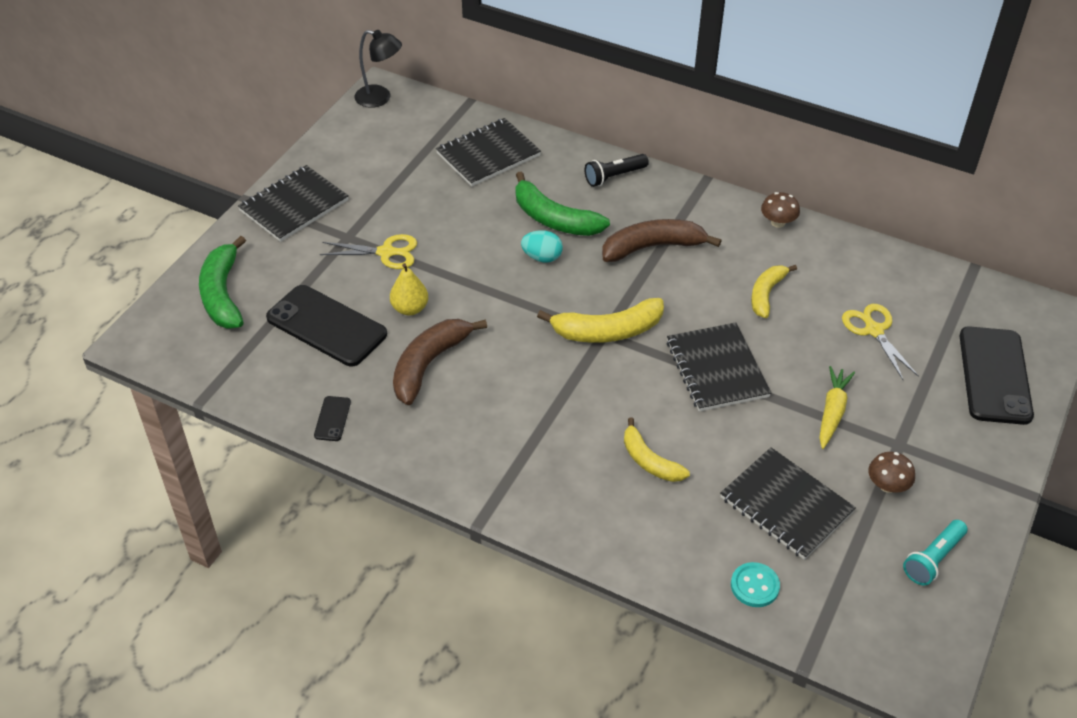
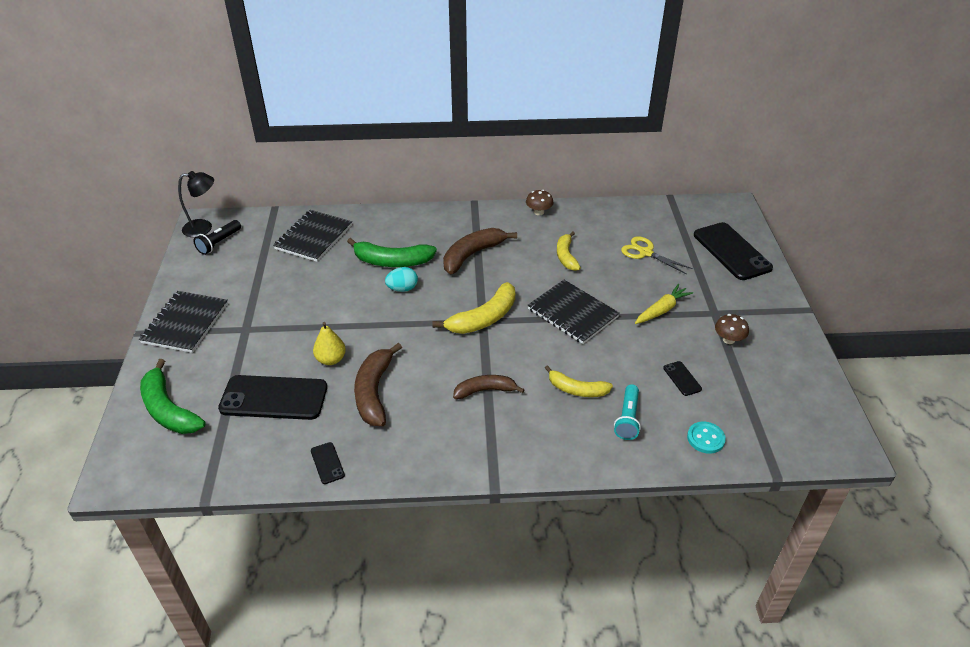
camera: 30 degrees left, 5 degrees down
yellow scissors [320,234,417,269] -> none
black flashlight [585,154,649,187] -> black flashlight moved to [193,220,241,255]
black notebook [720,447,856,560] -> black phone [663,361,702,396]
yellow carrot [819,366,855,449] -> yellow carrot turned 60 degrees clockwise [635,284,693,324]
turquoise flashlight [903,520,967,585] -> turquoise flashlight moved to [614,384,641,440]
none -> brown banana [453,375,525,399]

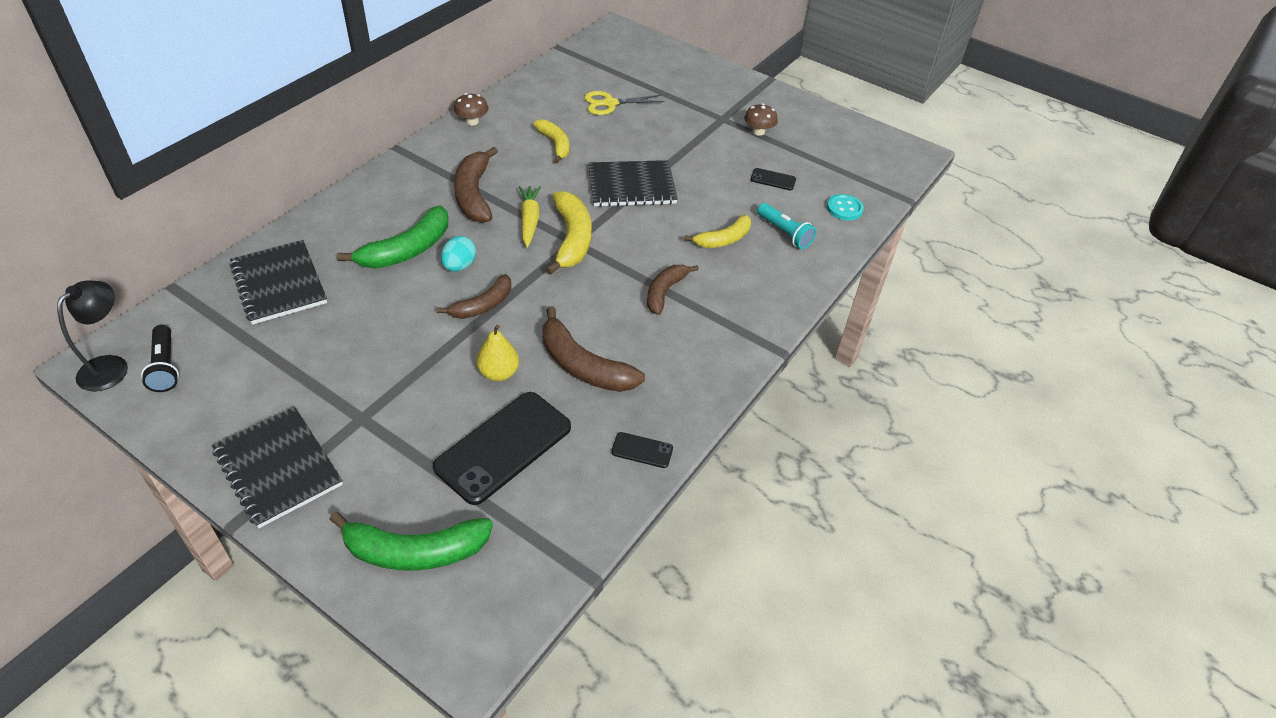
camera: 55 degrees left, 5 degrees up
yellow banana [557,231,581,271] -> yellow banana turned 150 degrees counterclockwise [533,120,569,163]
yellow carrot [635,284,693,324] -> yellow carrot moved to [519,186,541,248]
black phone [694,222,773,280] -> none
none -> brown banana [437,274,511,319]

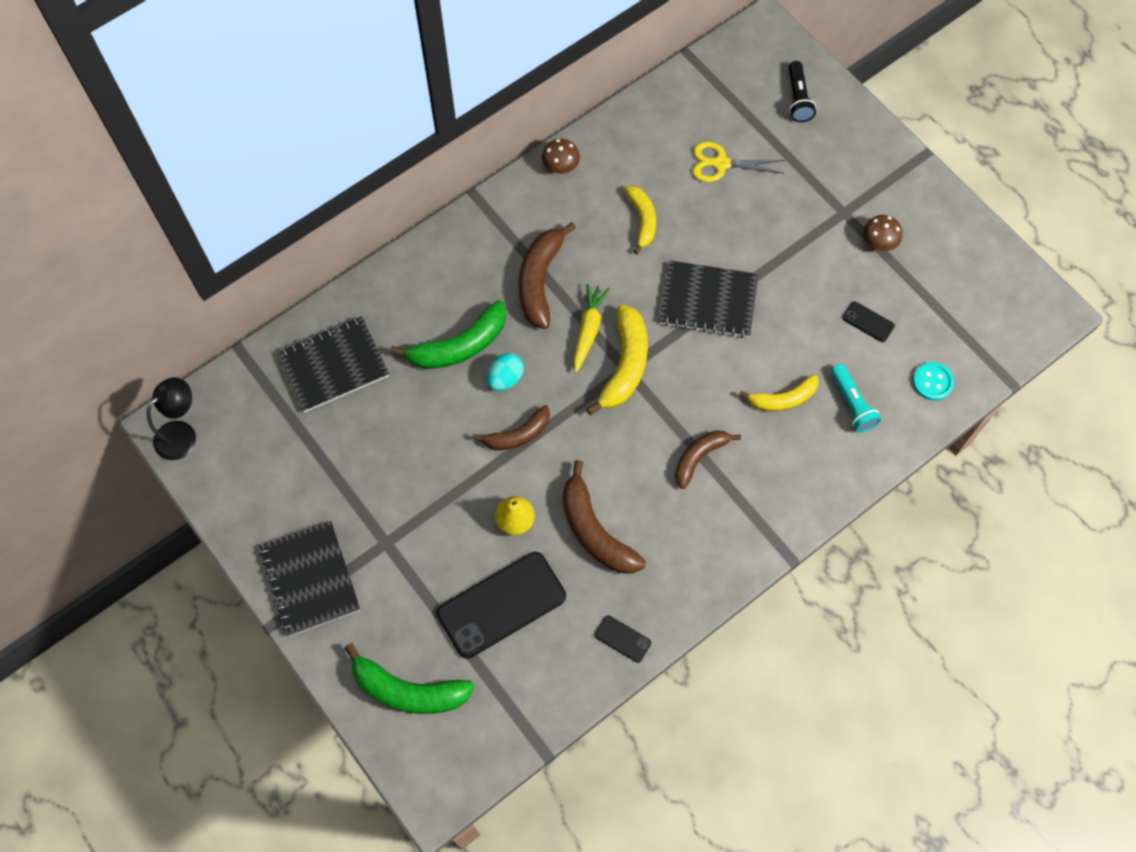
camera: 20 degrees right, 20 degrees up
black flashlight [141,325,179,392] -> black flashlight moved to [789,61,816,122]
black notebook [229,240,327,325] -> black notebook turned 75 degrees clockwise [277,316,389,413]

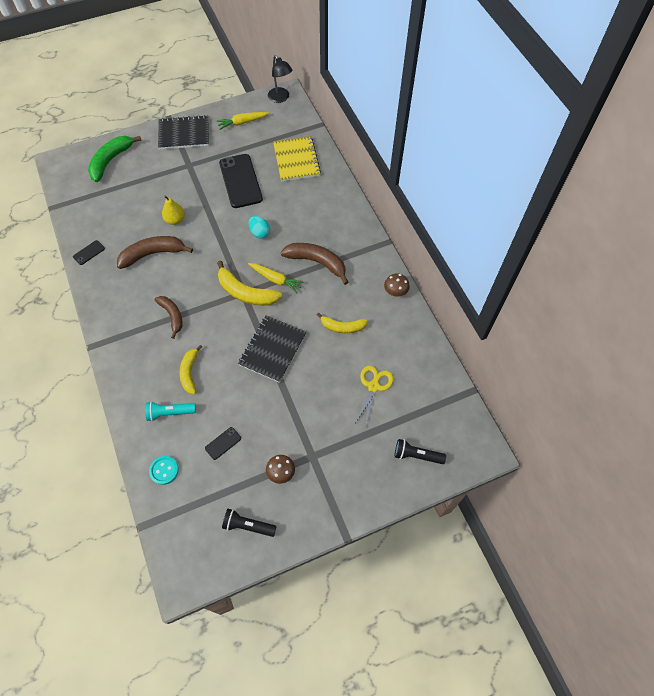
camera: 105 degrees right, 5 degrees down
black notebook [277,316,389,413] -> yellow notebook [273,136,321,182]
green banana [390,300,506,369] -> none
black phone [437,552,566,659] -> black phone moved to [219,154,263,208]
brown banana [472,405,550,450] -> none
none -> yellow carrot [216,112,269,130]
none -> black flashlight [222,509,277,537]

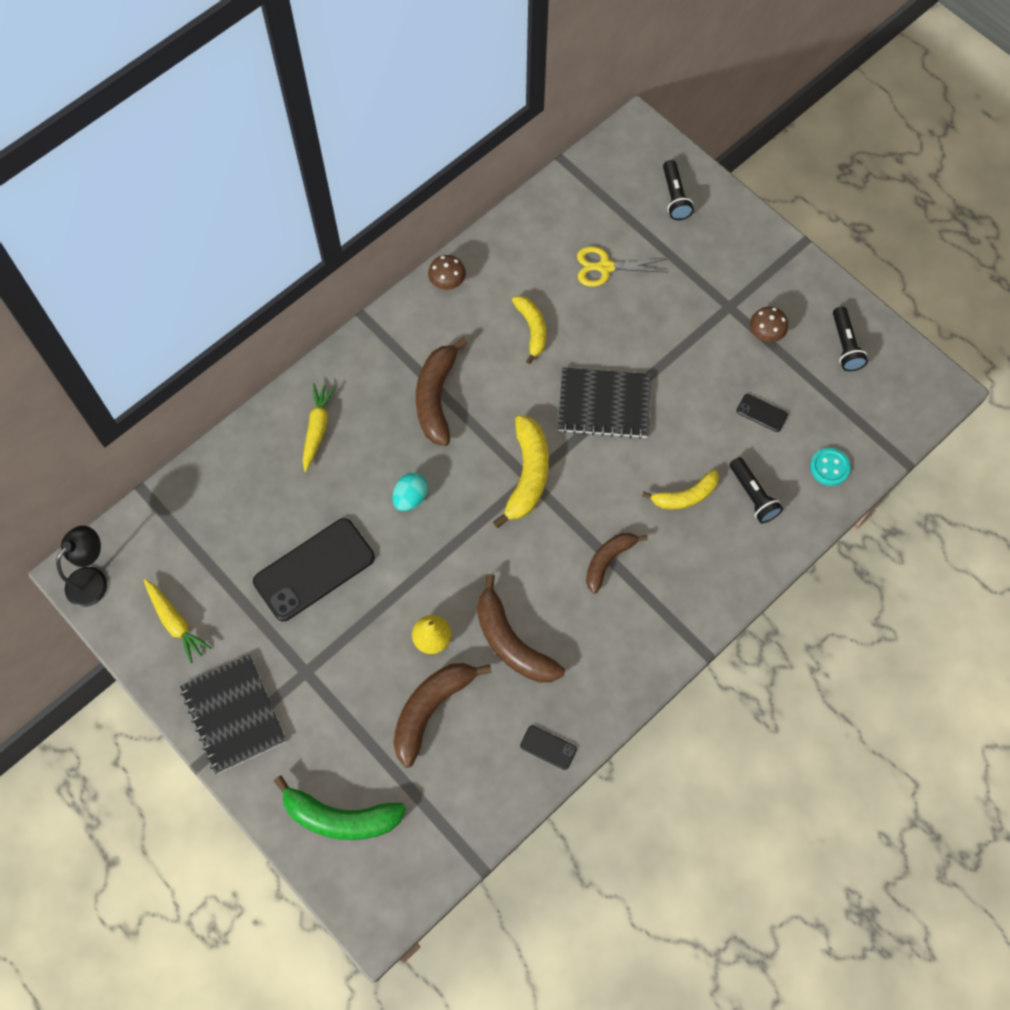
camera: 110 degrees left, 5 degrees up
turquoise flashlight [145,401,196,421] -> black flashlight [730,457,783,523]
yellow carrot [248,263,304,293] -> yellow carrot moved to [303,383,336,472]
yellow notebook [273,136,321,182] -> none
none -> brown banana [393,663,492,768]

